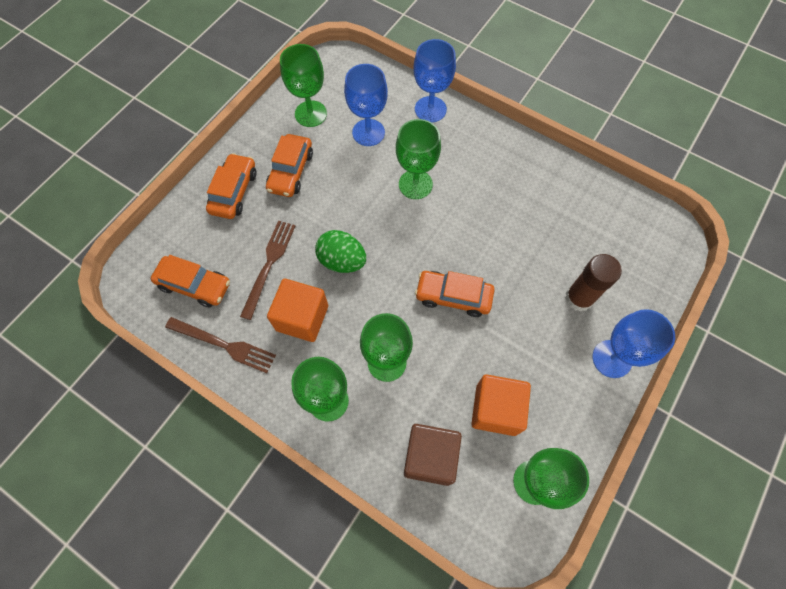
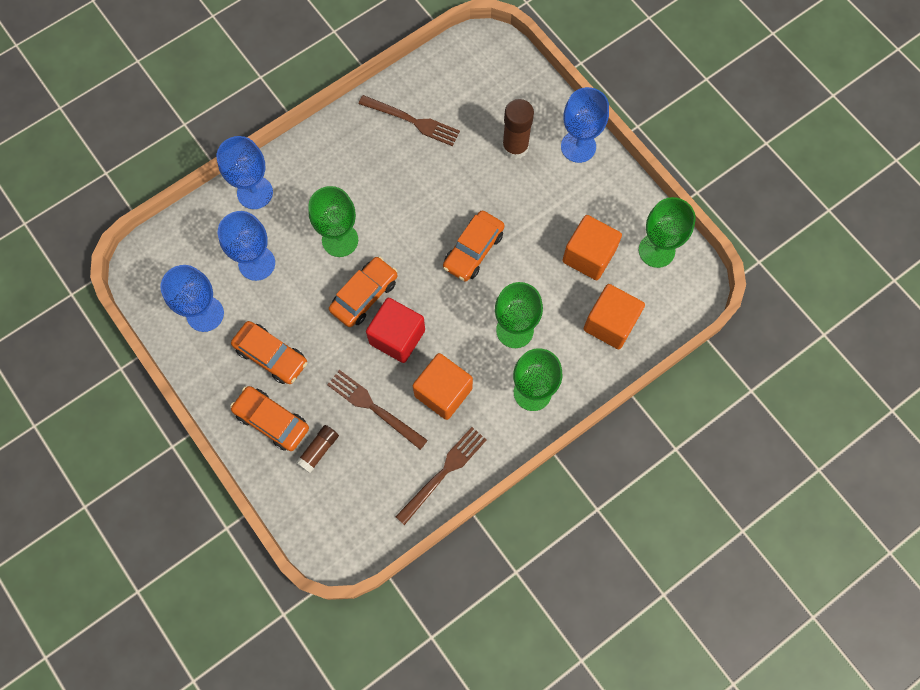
camera: 70 degrees left, 5 degrees up
orange car [151,255,230,307] -> orange car moved to [329,257,398,327]
green goblet [280,44,327,127] -> blue goblet [160,265,224,332]
green egg [315,230,366,273] -> red cube [366,298,425,363]
brown cube [404,424,462,486] -> orange cube [583,284,645,349]
none -> brown glue stick [296,425,339,473]
none -> brown fork [359,95,460,146]

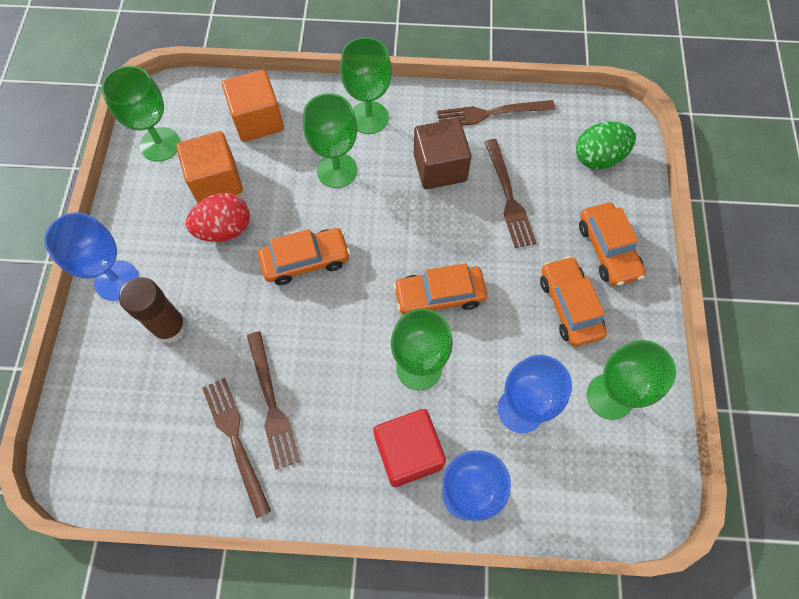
camera: 140 degrees left, 5 degrees down
blue goblet [160,265,224,332] -> green goblet [587,340,676,420]
brown glue stick [296,425,339,473] -> none
red cube [366,298,425,363] -> red cube moved to [373,409,446,487]
orange cube [413,353,473,420] -> brown cube [414,119,472,189]
none -> red egg [186,193,250,242]
none -> brown fork [247,331,300,470]
none -> green egg [576,122,636,169]

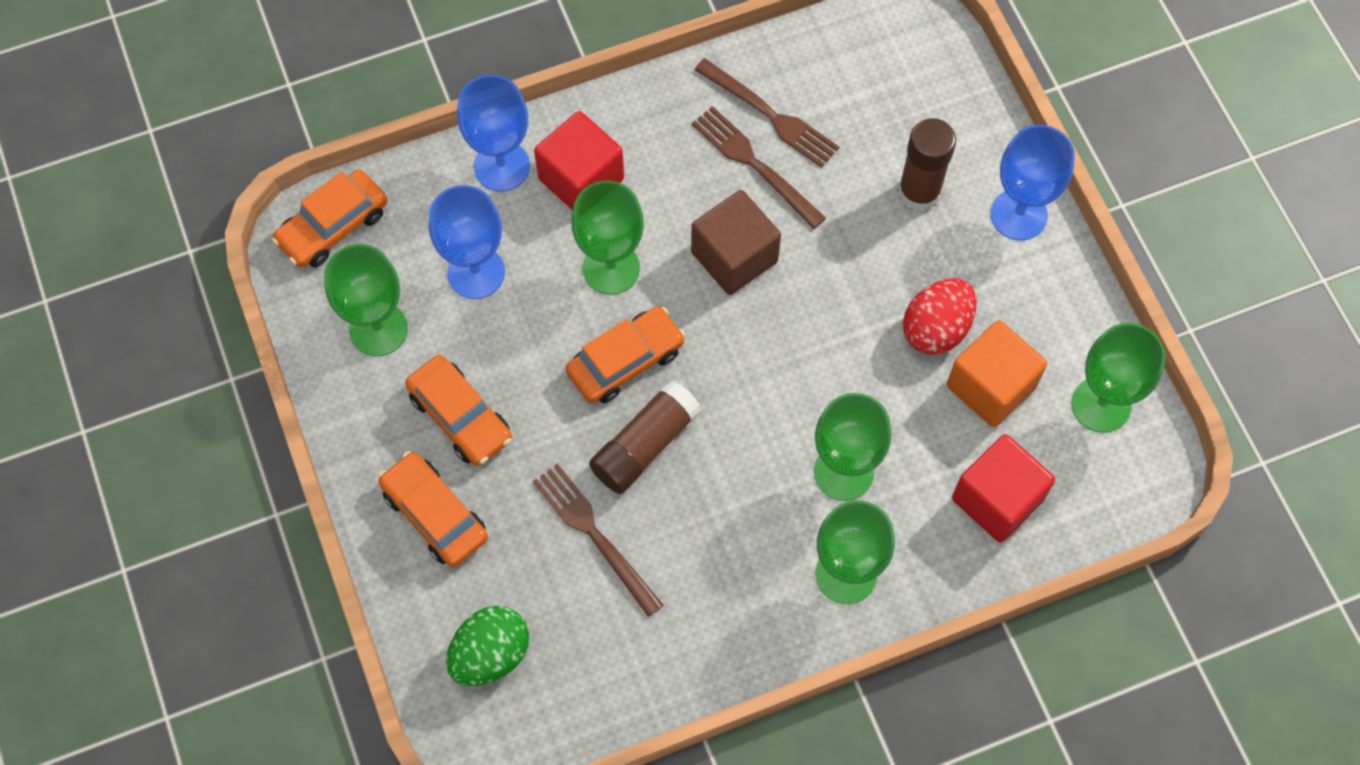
camera: 155 degrees right, 0 degrees up
orange cube [222,70,284,142] -> red cube [952,434,1055,543]
orange car [258,228,350,285] -> orange car moved to [272,169,387,268]
brown cube [414,119,472,189] -> brown cube moved to [691,190,781,295]
brown fork [437,100,555,126] -> none
none -> brown glue stick [589,380,702,494]

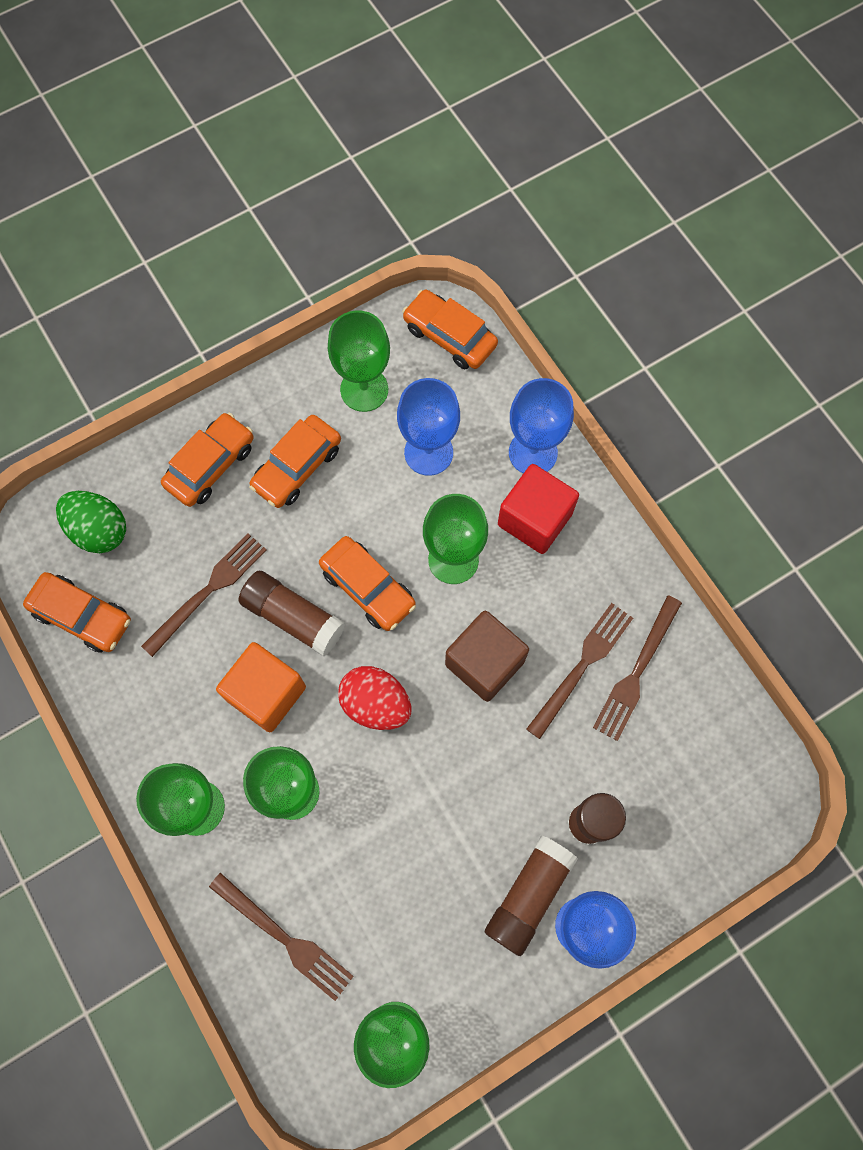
camera: 80 degrees right, 5 degrees up
red egg [903,278,977,355] -> red egg moved to [338,666,411,730]
orange cube [947,320,1047,427] -> orange cube moved to [216,642,306,732]
red cube [952,434,1055,543] -> brown fork [209,873,354,1001]
none -> orange car [23,572,131,653]
none -> brown glue stick [485,836,578,956]

